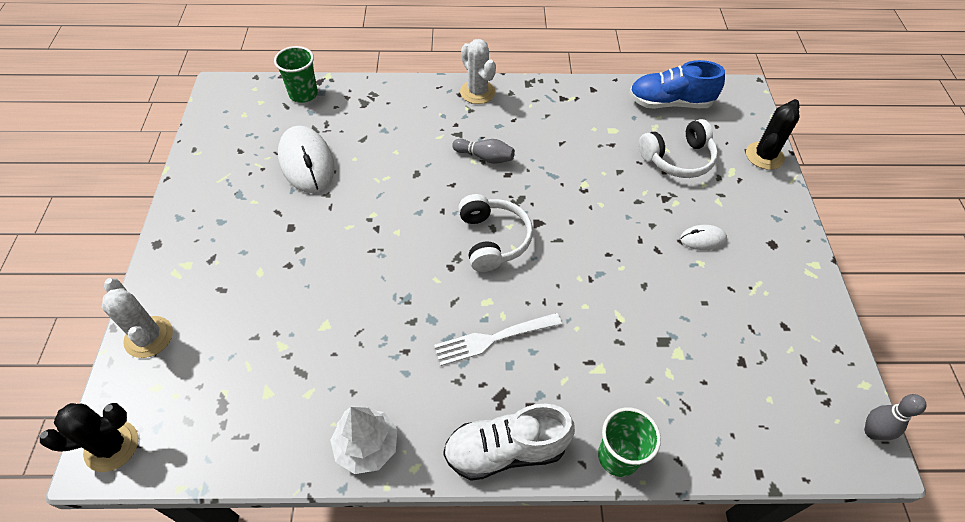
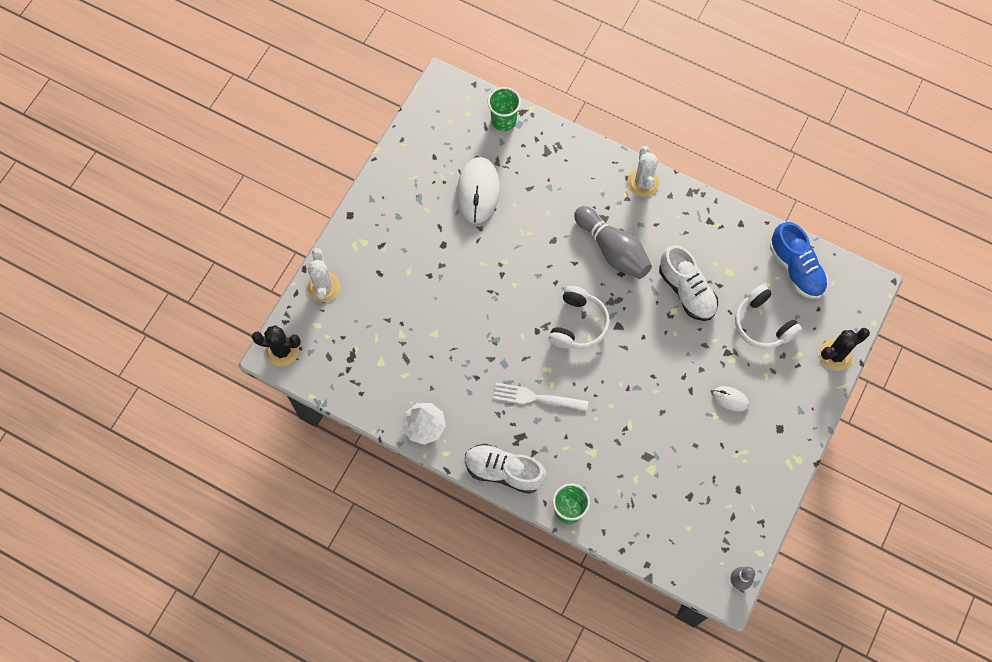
camera: 30 degrees right, 15 degrees up
grey bowling pin [452,139,515,164] -> grey bowling pin [574,206,652,279], size x1.82
blue shoe [629,60,725,108] -> blue shoe turned 150 degrees counterclockwise [770,222,828,299]
white headphones [639,119,718,178] -> white headphones turned 45 degrees clockwise [735,284,802,349]
none -> white shoe [659,245,718,321]

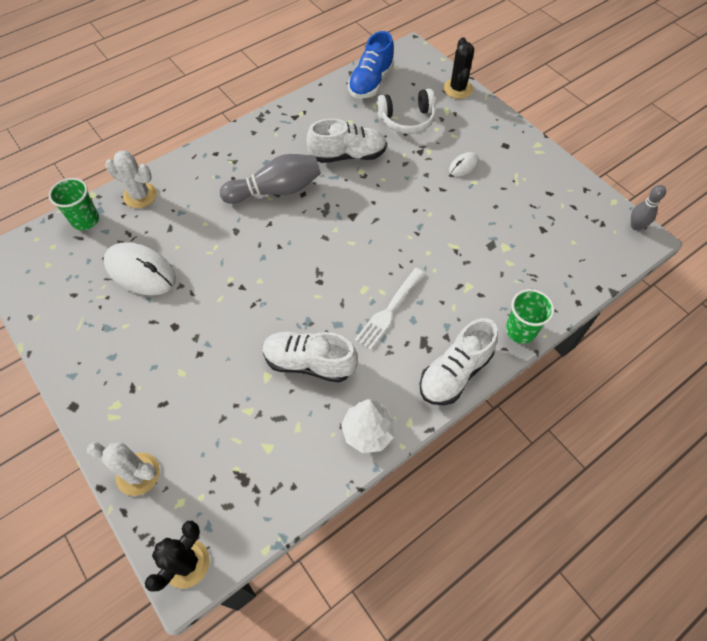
camera: 65 degrees left, 10 degrees down
white headphones [549,286,610,349] -> none
white cactus [627,146,659,197] -> white cactus moved to [105,151,157,208]
blue shoe [770,222,828,299] -> blue shoe turned 120 degrees clockwise [348,31,394,99]
none -> white shoe [263,331,358,383]

